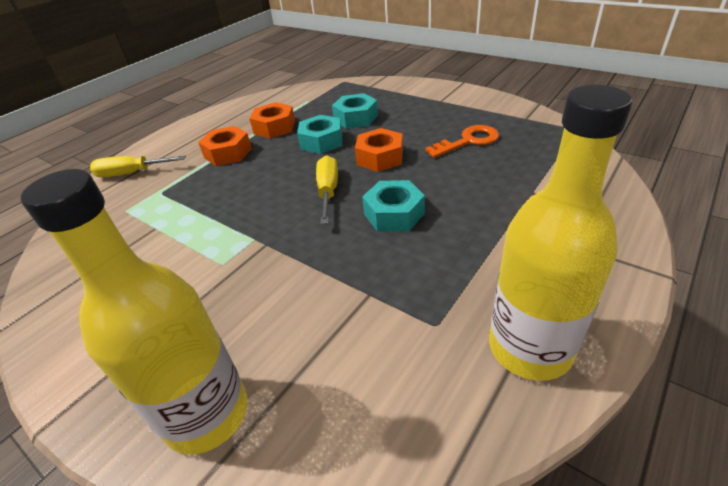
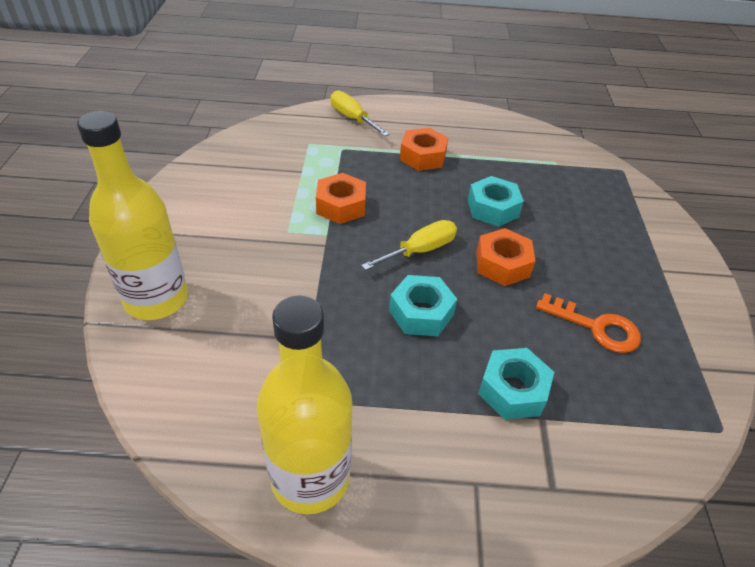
camera: 50 degrees right, 5 degrees up
orange nut [249,102,295,139] -> orange nut moved to [316,173,366,224]
turquoise nut [332,93,378,129] -> turquoise nut moved to [478,348,554,420]

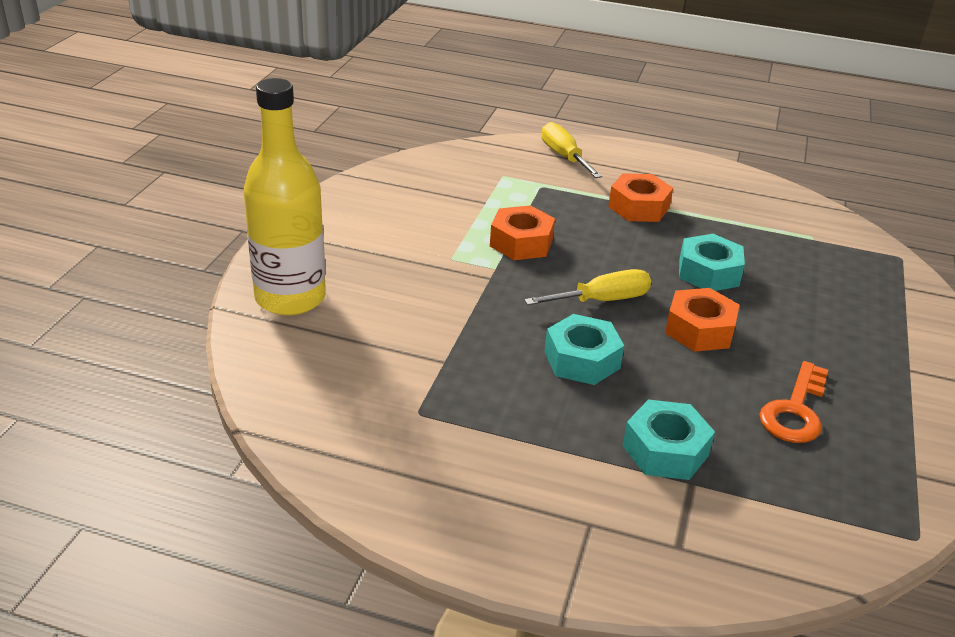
camera: 15 degrees right, 10 degrees down
yellow bottle [257,295,352,514] -> none
orange key [536,293,641,353] -> orange key turned 75 degrees clockwise [759,361,828,443]

